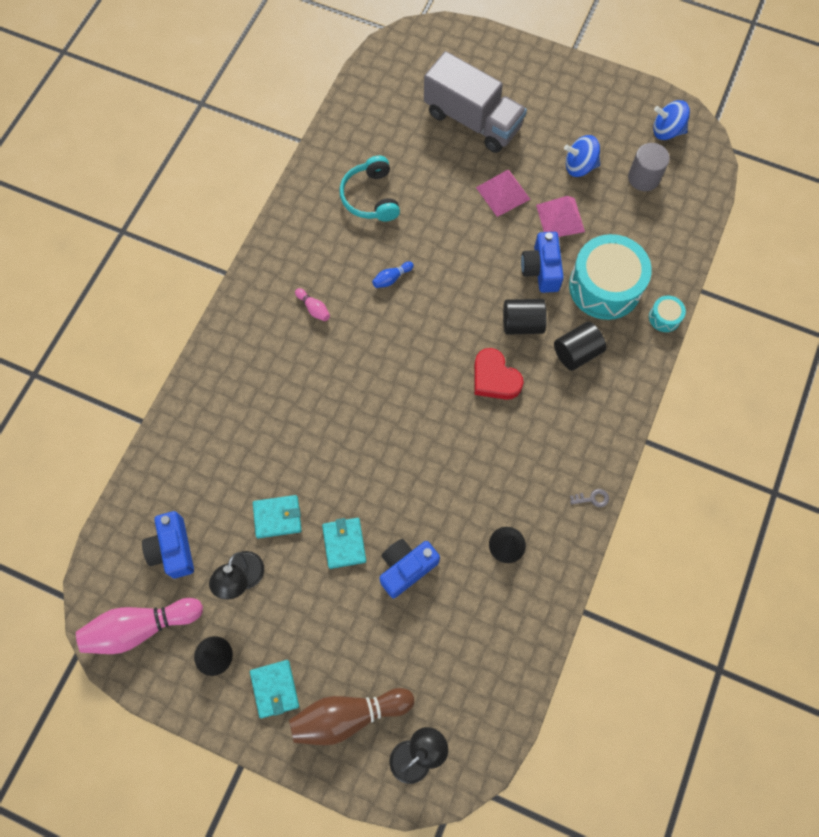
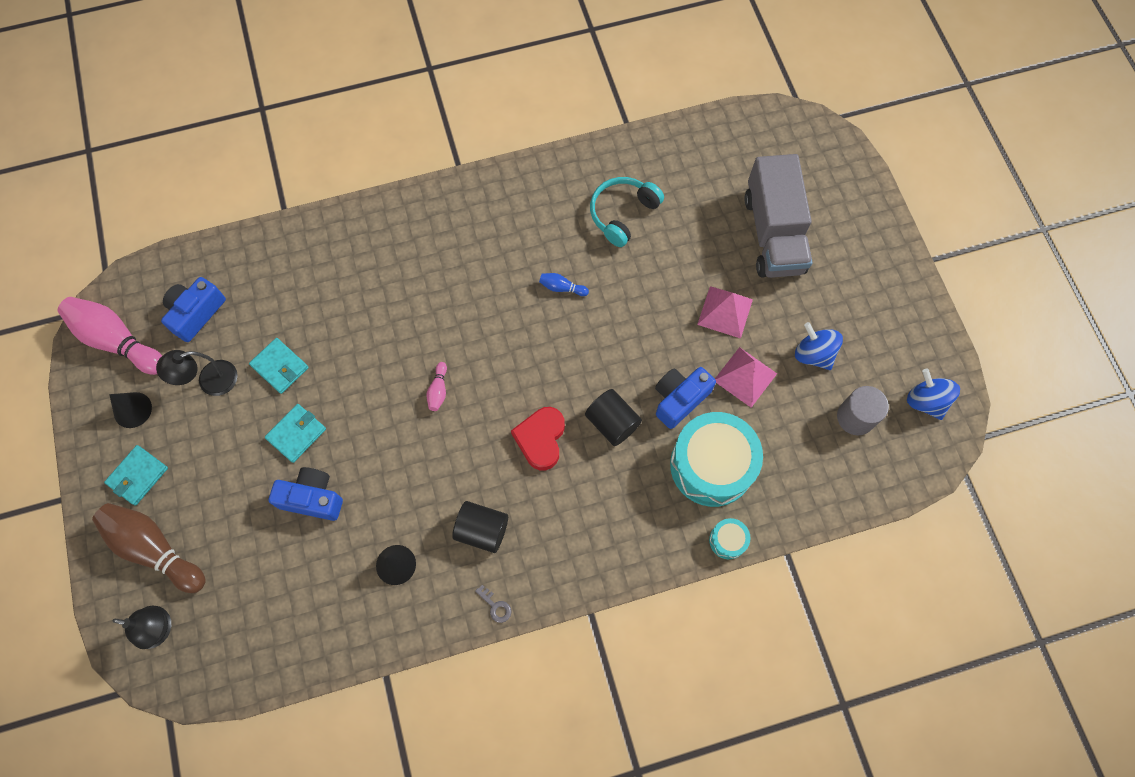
camera: 50 degrees right, 0 degrees up
pink bowling pin [295,288,330,321] -> pink bowling pin moved to [427,362,447,411]
black cylinder [554,322,606,370] -> black cylinder moved to [452,501,508,553]

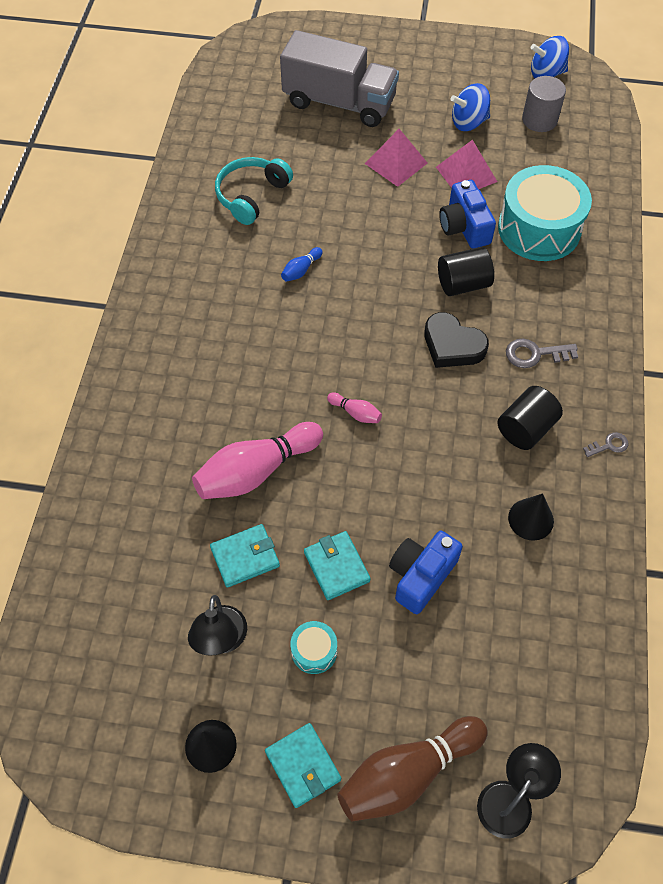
camera: 65 degrees left, 10 degrees down
pink bowling pin [58,297,162,375] -> pink bowling pin moved to [192,422,323,499]
blue camera [161,277,226,342] -> none
red heart [511,407,565,470] -> black heart [424,312,489,368]
turquoise headphones [590,177,664,247] -> turquoise headphones turned 60 degrees clockwise [215,157,293,225]
turquoise drum [709,518,751,559] -> turquoise drum moved to [290,621,337,674]
none -> grey key [506,339,578,368]

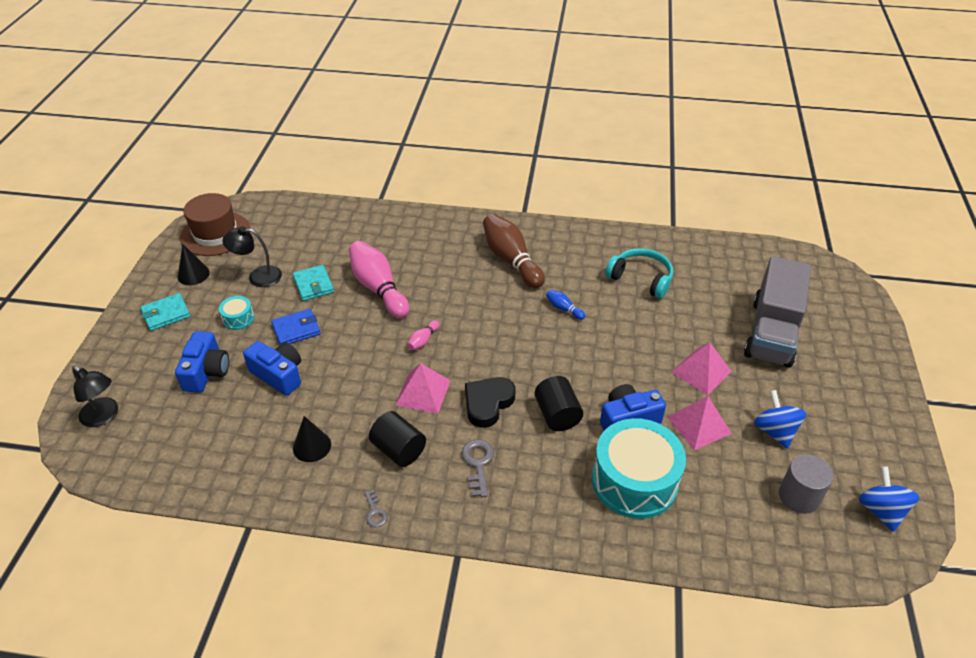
camera: 90 degrees right, 15 degrees down
turquoise wallet [304,531,371,600] -> blue wallet [271,309,320,345]
brown bowling pin [337,716,488,822] -> brown bowling pin moved to [483,214,545,288]
none -> blue camera [175,331,229,393]
none -> brown hat [180,193,250,256]
none -> pink pyramid [395,363,451,414]

